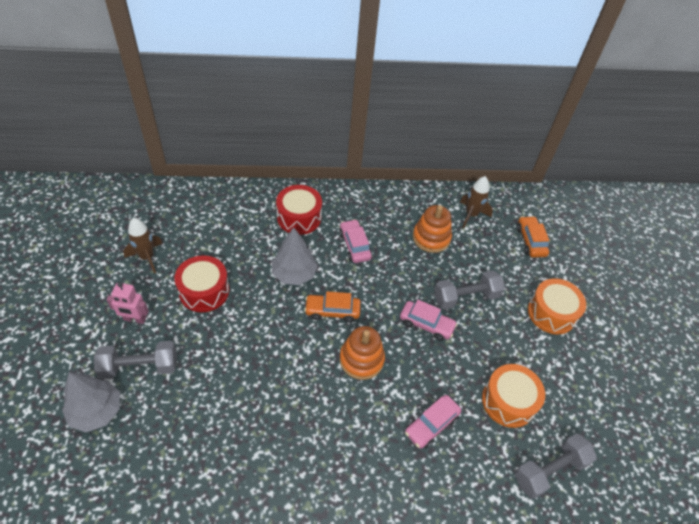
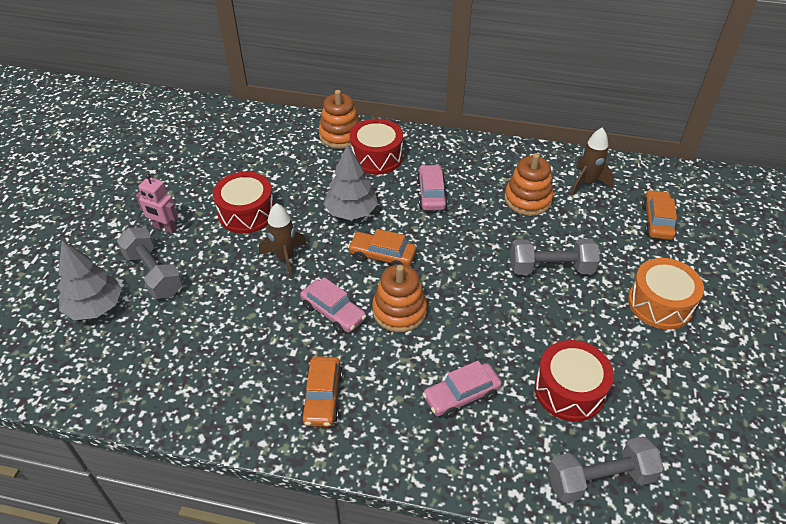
camera: 20 degrees right, 5 degrees down
grey dumbbell [94,341,177,379] -> grey dumbbell turned 45 degrees clockwise [117,227,183,299]
brown rocket [123,218,162,274] -> brown rocket moved to [259,203,307,279]
pink car [400,300,457,341] -> pink car moved to [300,277,366,334]
orange drum [482,364,545,428] -> red drum [535,340,614,422]
none -> orange car [301,356,343,427]
none -> orange stacking toy [319,90,360,149]

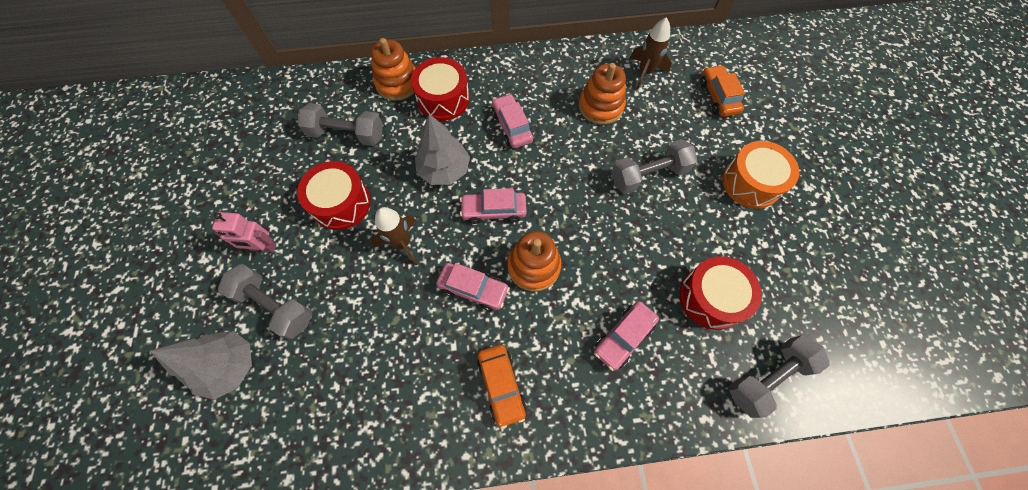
camera: 20 degrees left, 20 degrees up
orange car [348,229,416,266] -> pink car [460,188,527,224]
none -> grey dumbbell [298,103,383,146]

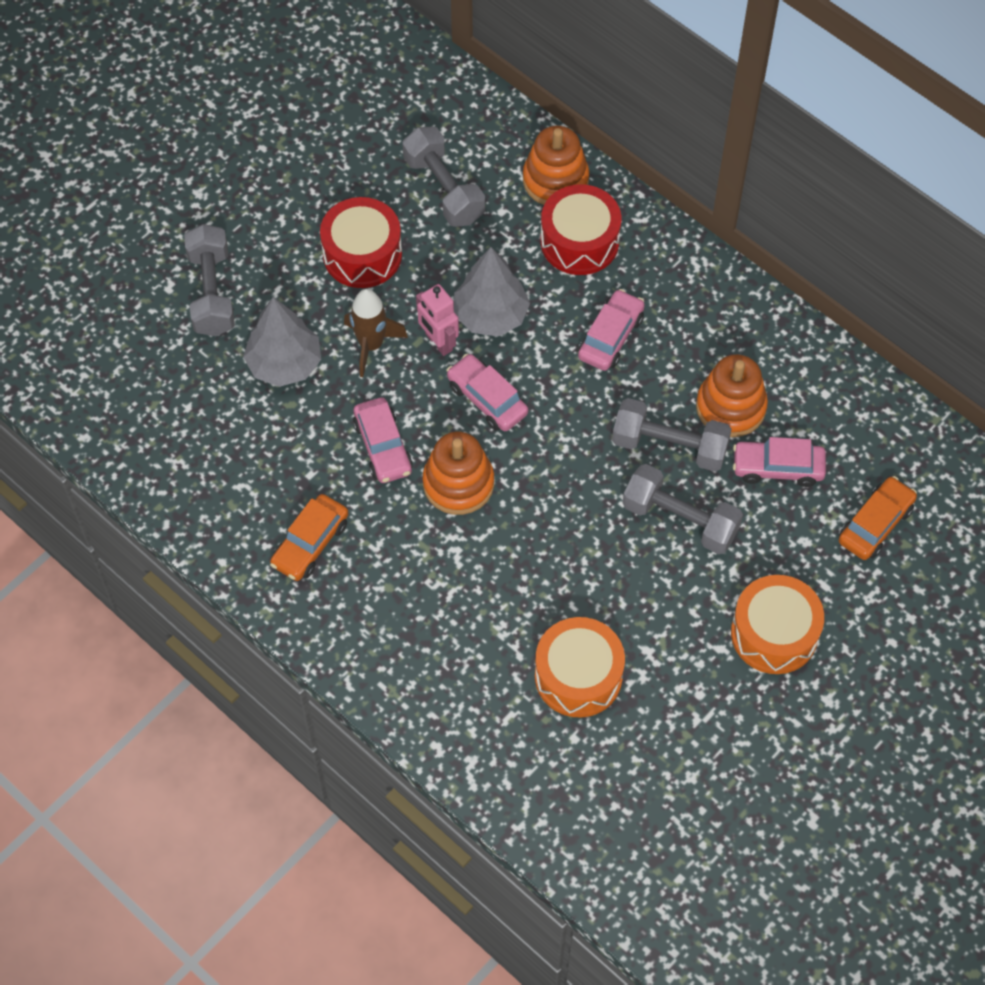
camera: 50 degrees right, 5 degrees down
grey tree [150,331,252,400] -> grey tree moved to [243,297,321,387]
pink robot [212,212,276,252] -> pink robot moved to [416,284,459,356]
pink car [594,301,659,371] -> pink car moved to [733,437,826,487]
brown rocket [630,17,672,90] -> none
red drum [679,256,762,330] -> orange drum [535,617,625,718]
grey dumbbell [729,335,830,418] -> grey dumbbell moved to [612,398,732,472]

